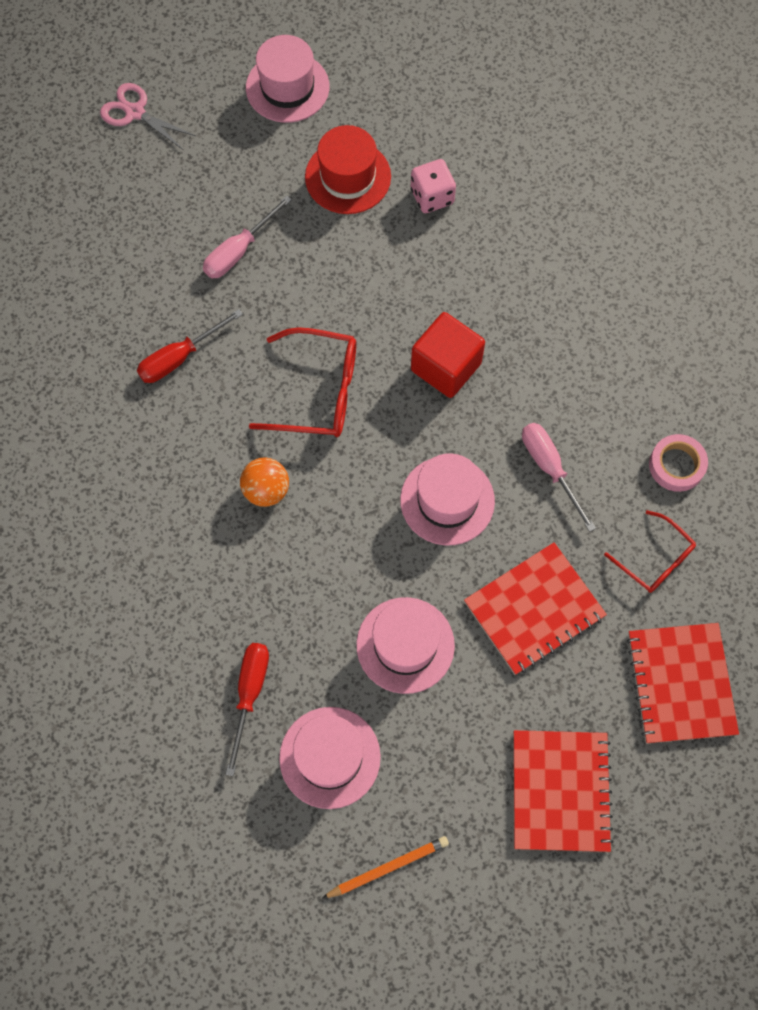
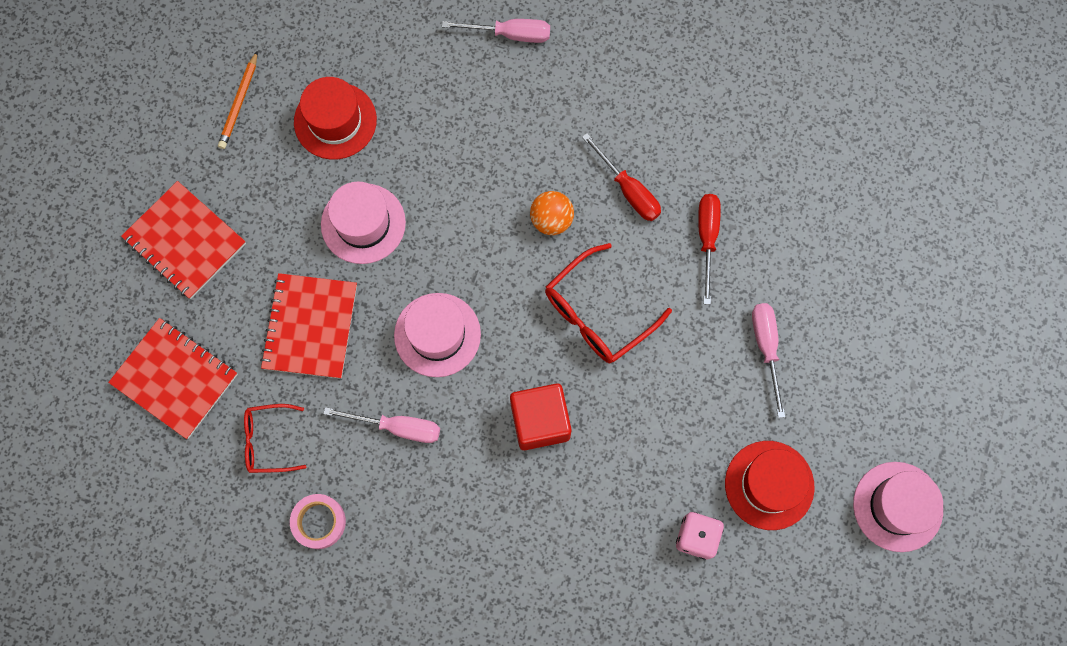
camera: 130 degrees right, 5 degrees up
pink scissors [100,83,196,150] -> none
red screwdriver [226,643,269,776] -> red screwdriver moved to [582,133,661,221]
pink hat [279,707,381,809] -> red hat [294,77,377,159]
none -> pink screwdriver [442,19,550,43]

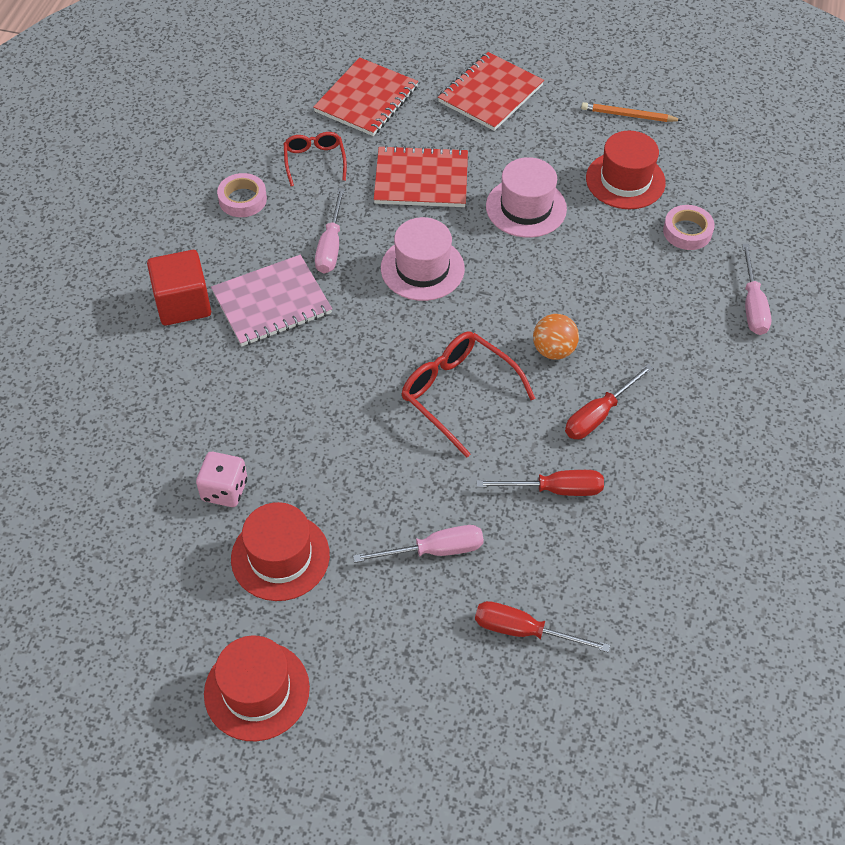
camera: 85 degrees right, 20 degrees down
red cube [510,383,572,450] -> red cube moved to [147,250,211,326]
pink hat [853,462,943,552] -> red hat [204,636,310,741]
none -> pink notebook [211,255,332,346]
none -> red screwdriver [475,601,610,652]
none -> pink tape [663,205,715,250]

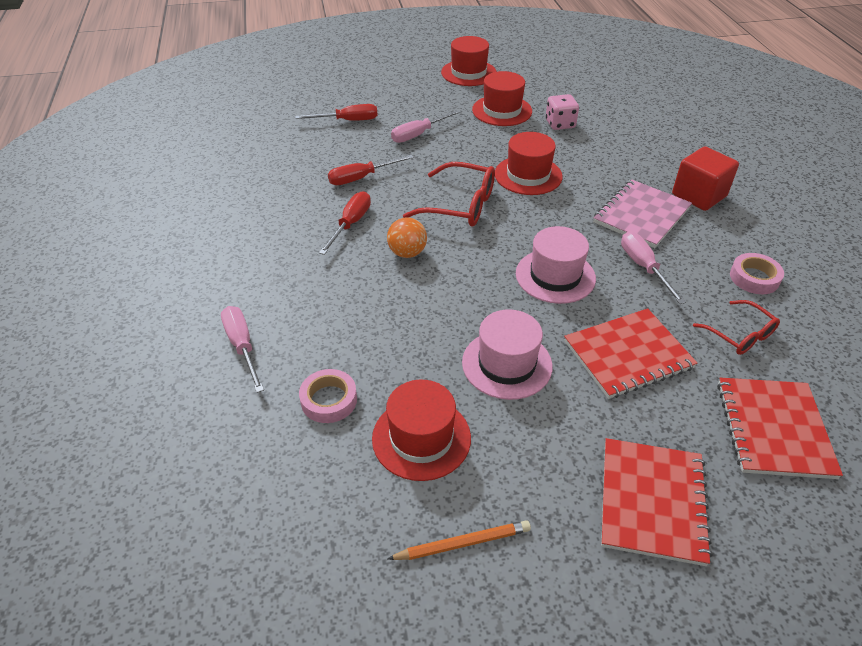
camera: 155 degrees right, 10 degrees down
none -> red hat [495,132,563,195]

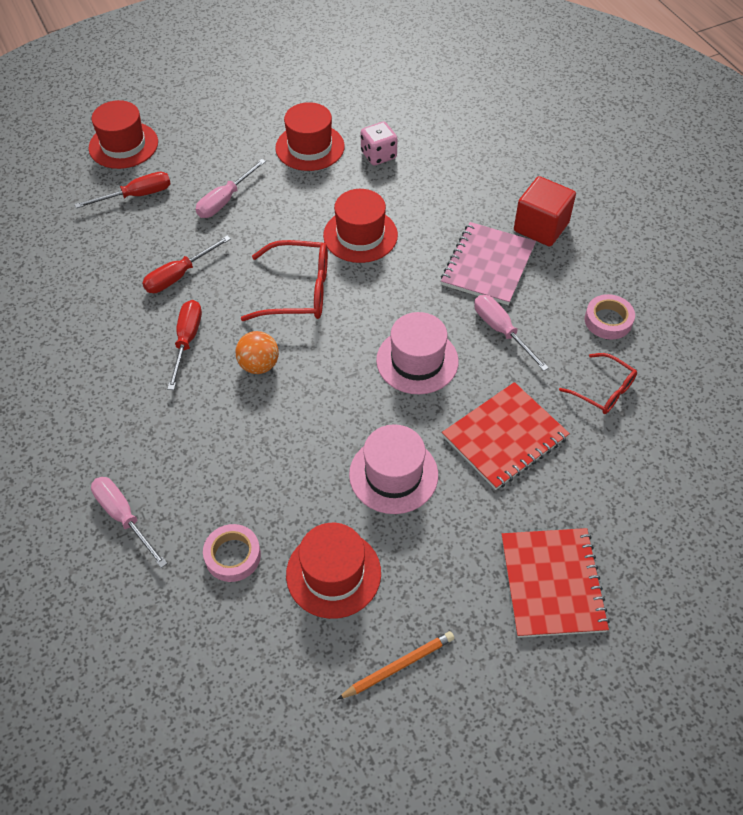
camera: 15 degrees left, 10 degrees up
red hat [441,36,496,86] -> red hat moved to [89,100,158,169]
red notebook [717,378,843,479] -> none

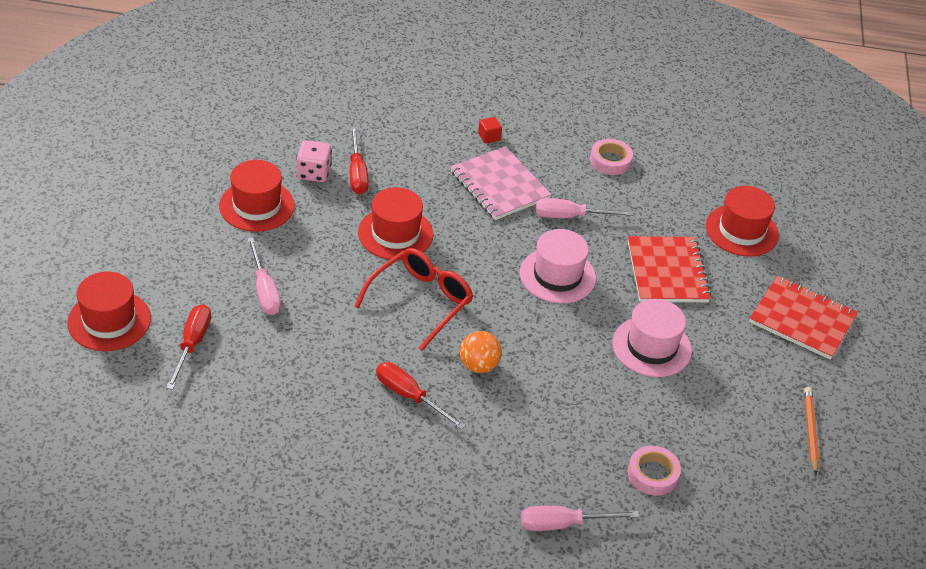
camera: 60 degrees left, 10 degrees down
red screwdriver [142,235,231,293] -> red screwdriver moved to [350,127,369,194]
red hat [286,523,381,619] -> red hat moved to [706,186,779,257]
red cube [514,176,576,247] -> red cube [478,117,502,144], size x0.44
red glasses [559,353,637,414] -> none

